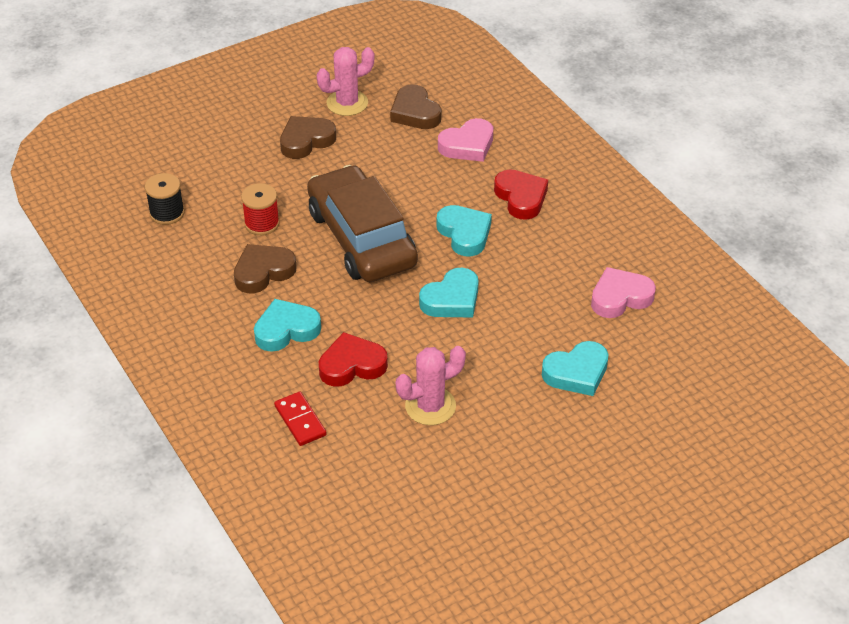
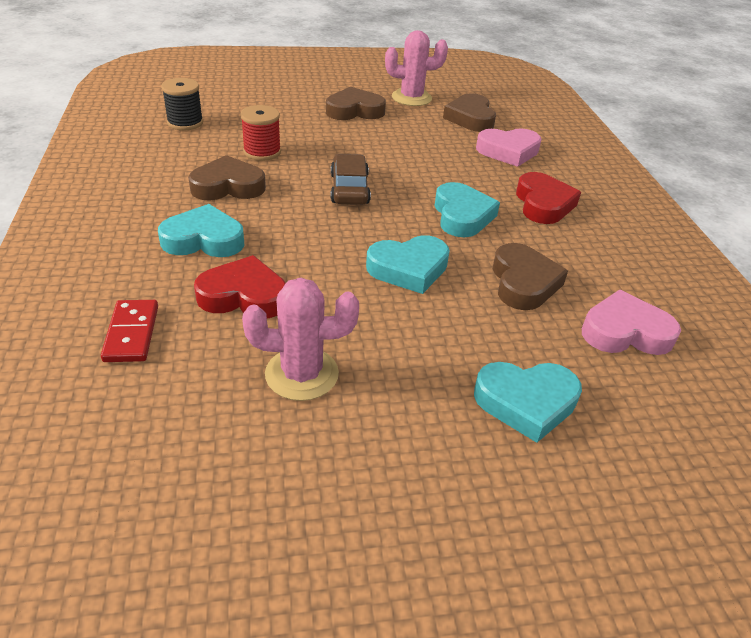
camera: 20 degrees right, 5 degrees down
brown car [307,165,418,282] -> brown car [331,154,371,205], size x0.49
none -> brown heart [493,243,568,310]

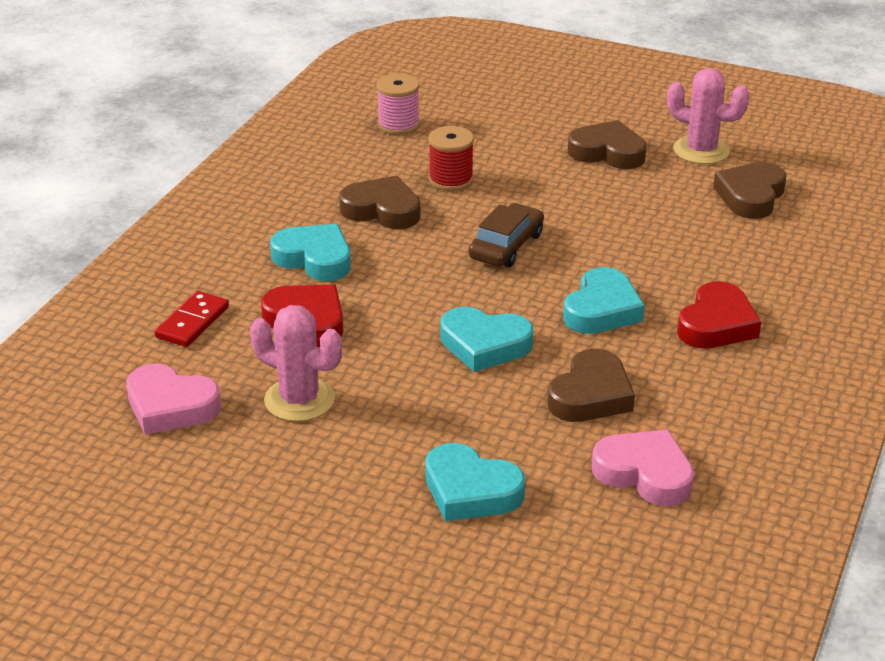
camera: 35 degrees right, 5 degrees down
black spool [161,78,203,130] -> pink spool [377,74,420,135]
pink heart [476,128,541,167] -> pink heart moved to [126,363,221,434]

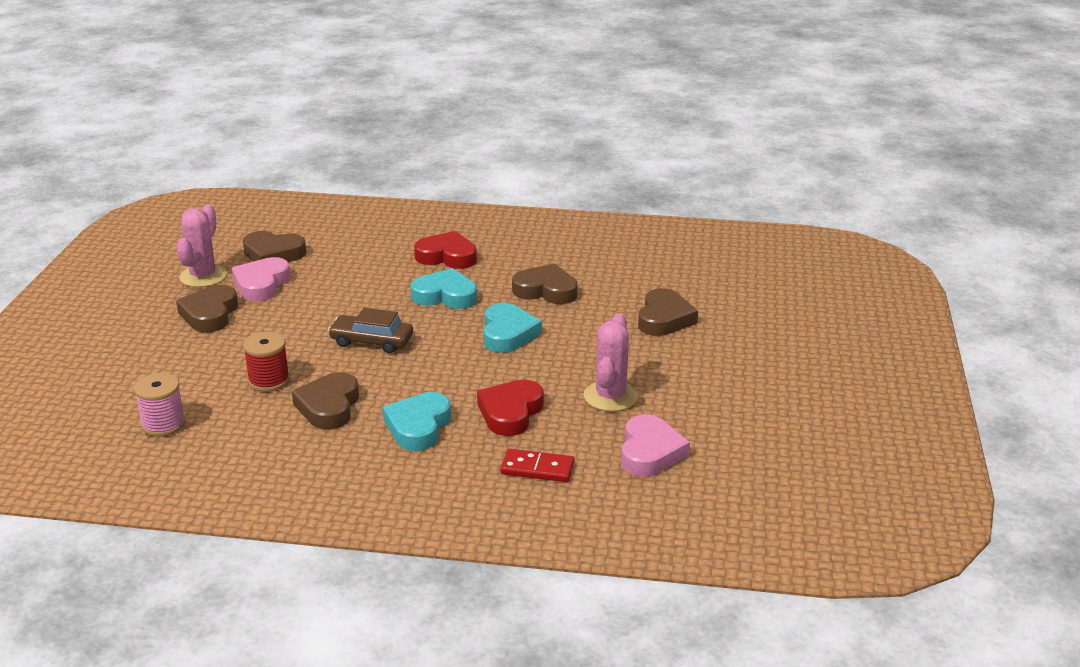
camera: 105 degrees left, 5 degrees down
turquoise heart [425,443,525,521] -> brown heart [638,288,698,336]
pink heart [592,429,694,506] -> pink heart moved to [232,257,291,302]

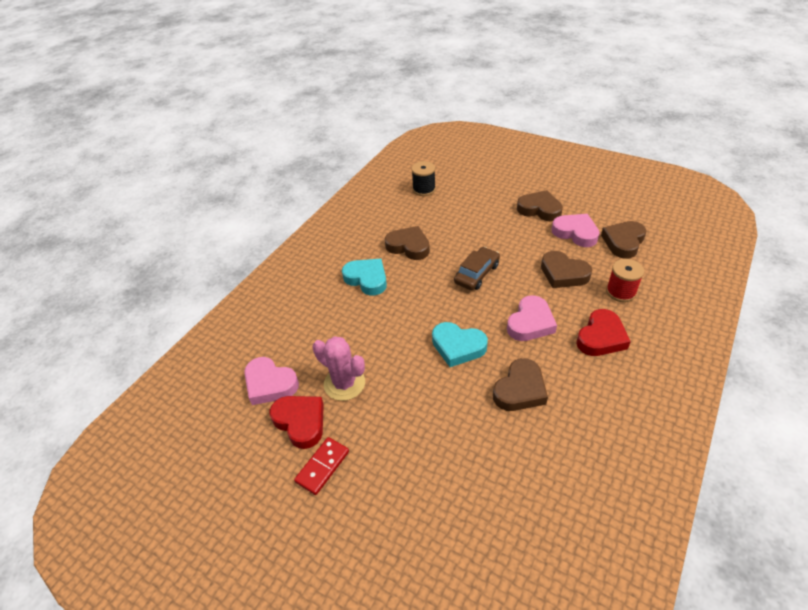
camera: 115 degrees right, 15 degrees up
pink spool [134,373,186,437] -> black spool [411,161,436,196]
pink cactus [176,204,227,287] -> none
red spool [243,332,290,392] -> red spool moved to [606,259,644,302]
turquoise heart [411,268,477,309] -> pink heart [507,295,557,341]
red heart [477,380,544,436] -> red heart moved to [270,396,324,449]
red domino [500,449,574,482] -> red domino moved to [294,437,349,495]
brown heart [638,288,698,336] -> brown heart moved to [541,251,592,288]

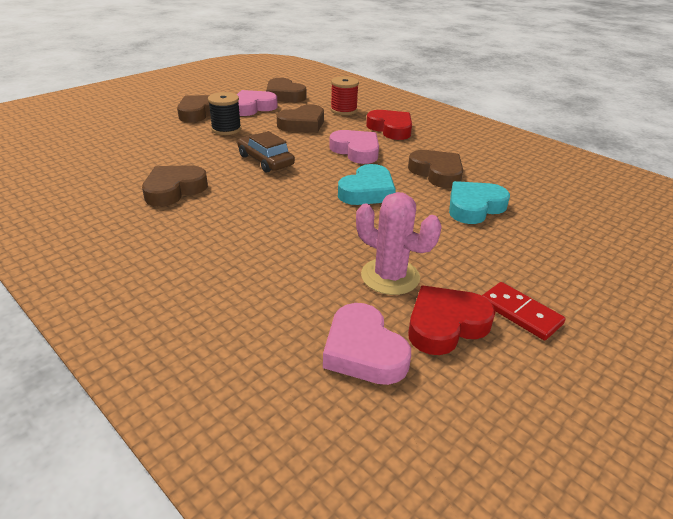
camera: 80 degrees left, 10 degrees down
pink heart [244,357,299,405] -> pink heart turned 105 degrees clockwise [323,303,411,385]
pink cactus [312,336,365,401] -> pink cactus turned 75 degrees clockwise [356,192,442,295]
turquoise heart [342,259,387,296] -> turquoise heart moved to [449,181,510,224]
black spool [411,161,436,196] -> black spool moved to [208,92,241,135]

